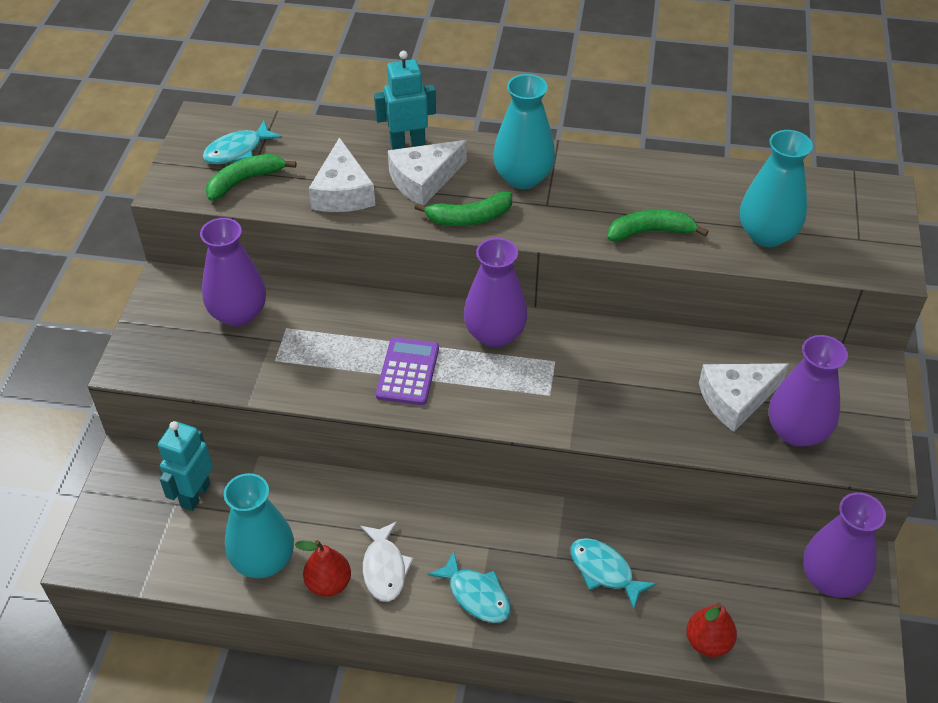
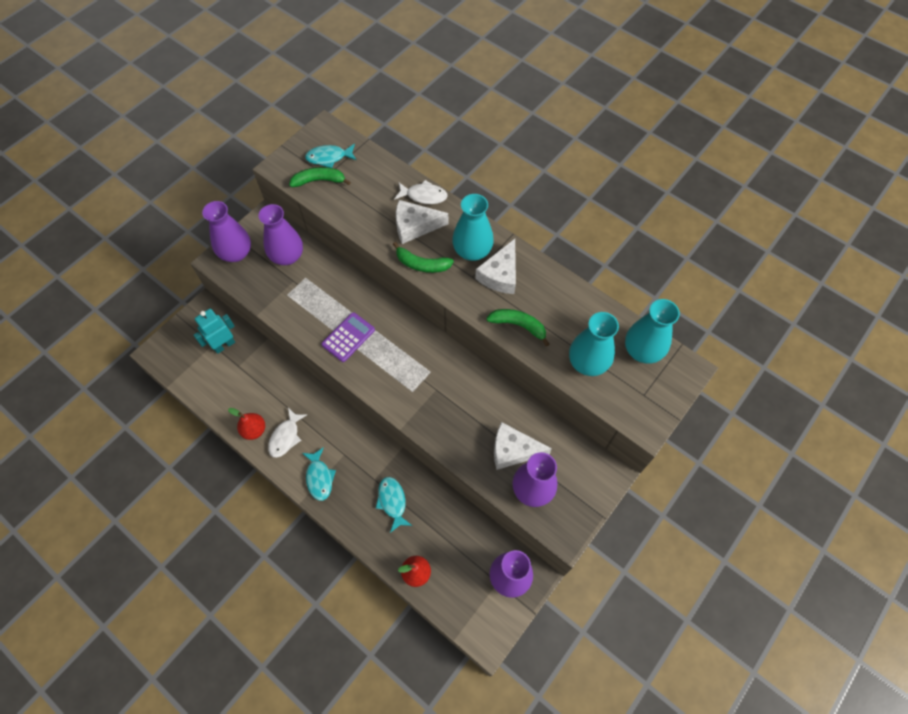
camera: 30 degrees right, 15 degrees up
turquoise vase [224,473,294,578] -> turquoise vase moved to [625,299,680,364]
white cheese [309,137,375,212] -> white cheese moved to [475,239,516,294]
turquoise robot [374,51,436,150] -> white fish [394,180,448,204]
purple vase [464,238,527,347] -> purple vase moved to [202,201,251,262]

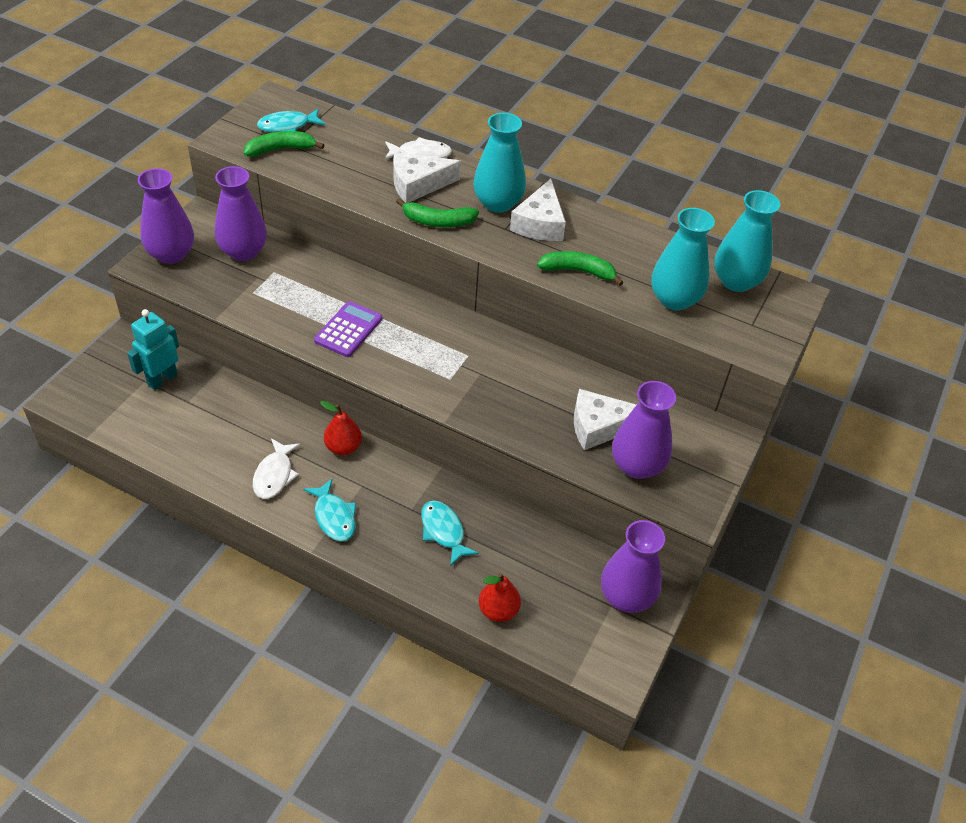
camera: 15 degrees left, 15 degrees down
red pear [228,408,265,440] -> red pear moved to [320,401,362,455]

